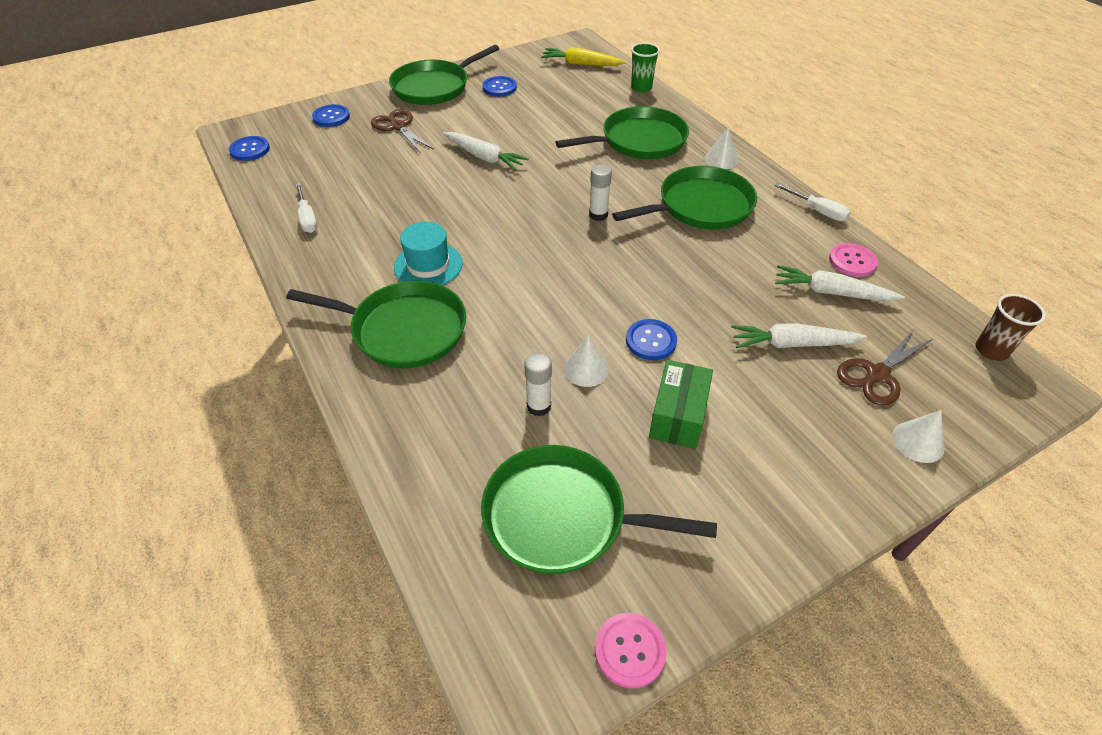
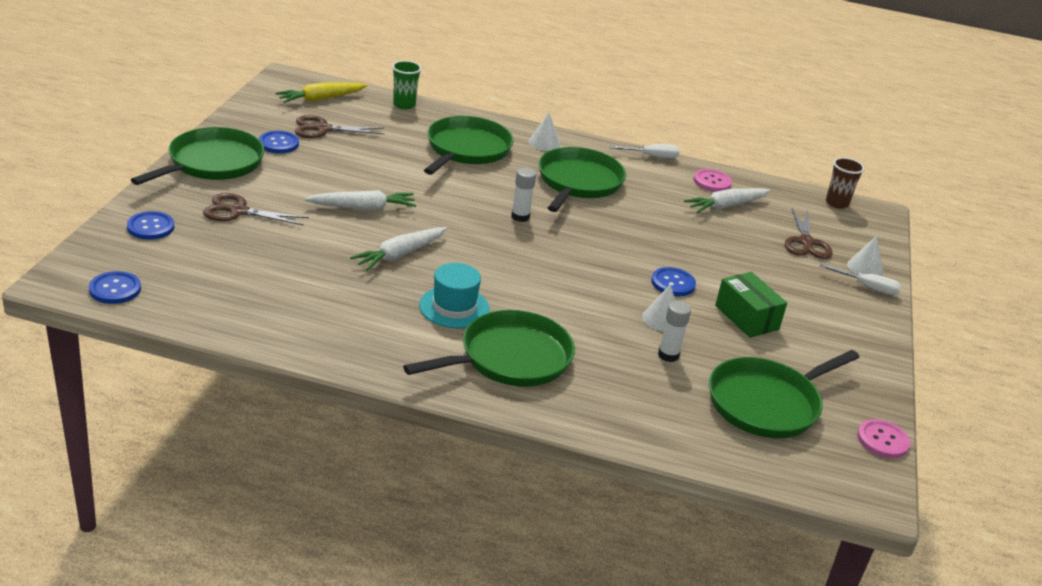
camera: 50 degrees left, 15 degrees down
white screwdriver [295,183,318,233] -> white screwdriver moved to [819,264,901,295]
green pan [389,45,499,105] -> green pan turned 150 degrees counterclockwise [131,127,265,185]
white carrot [731,324,866,348] -> white carrot moved to [350,227,447,271]
none -> brown scissors [295,115,384,138]

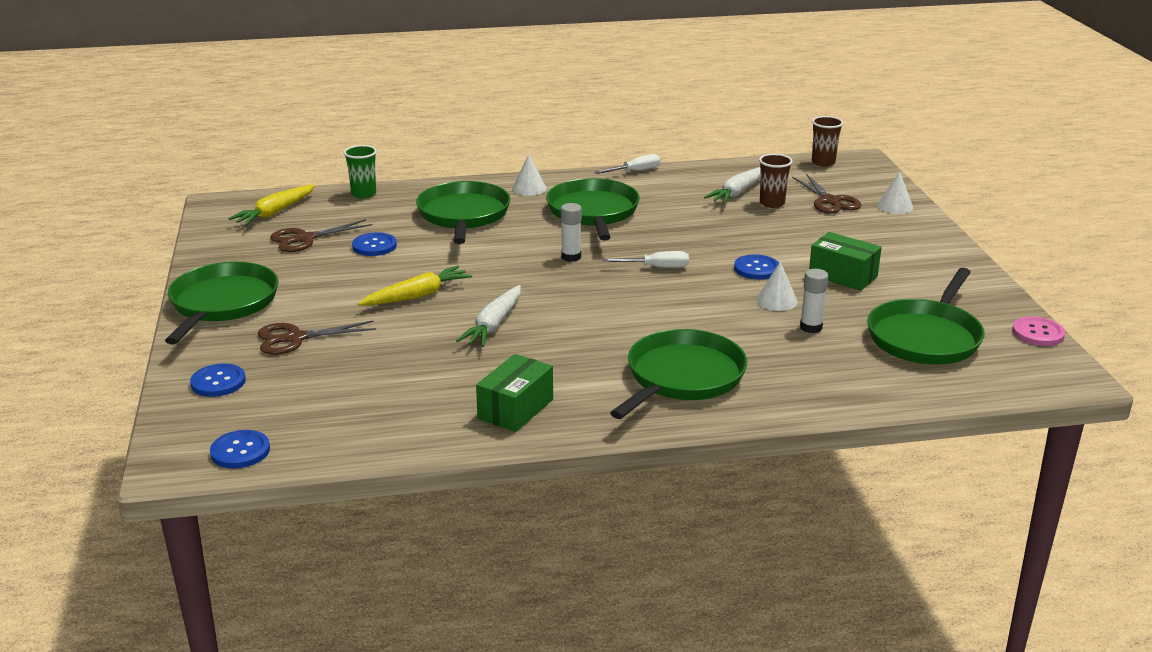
camera: 20 degrees left, 5 degrees down
blue button [259,131,299,153] -> blue button moved to [352,232,397,256]
white carrot [305,190,416,210] -> yellow carrot [358,266,472,306]
turquoise hat [419,263,490,328] -> none
pink button [693,169,732,192] -> none
white screwdriver [819,264,901,295] -> white screwdriver moved to [603,251,689,268]
none -> green box [476,354,553,432]
none -> brown cup [759,154,793,208]

